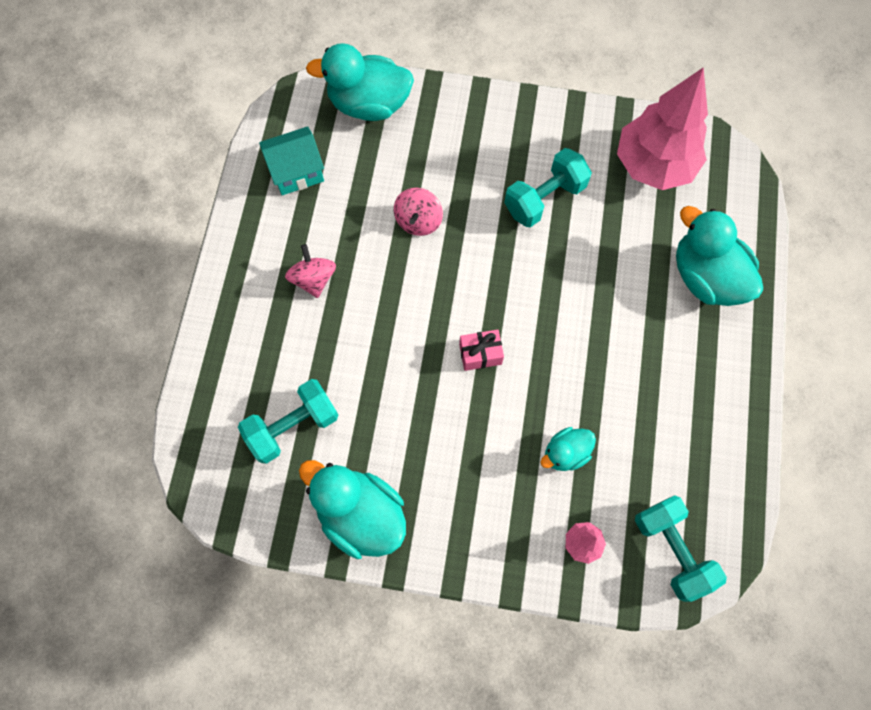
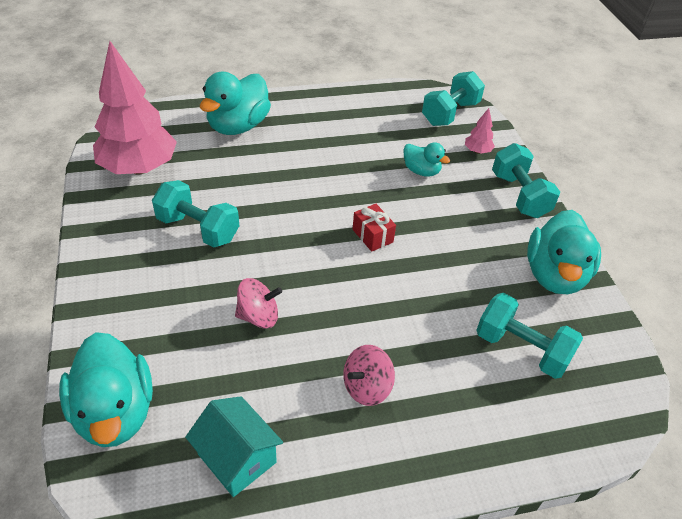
camera: 115 degrees left, 25 degrees down
pink gift [459,330,504,371] -> red gift [353,204,396,252]
none -> turquoise dumbbell [492,143,560,218]

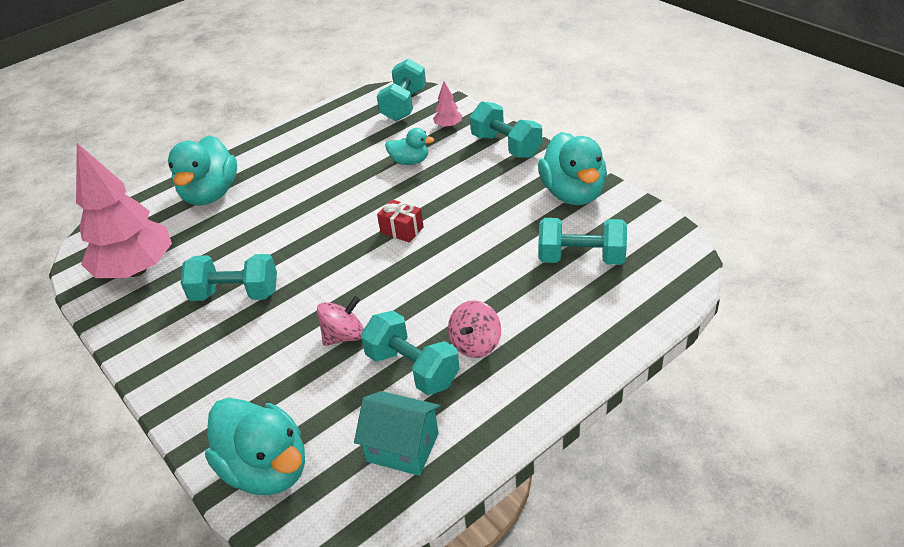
camera: 20 degrees left, 5 degrees down
none -> turquoise dumbbell [361,311,460,395]

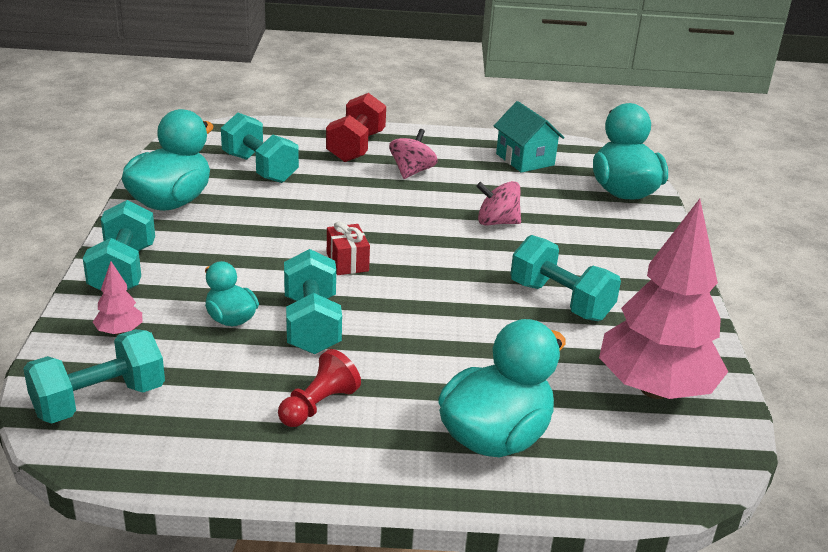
camera: 145 degrees left, 10 degrees down
turquoise dumbbell [361,311,460,395] -> turquoise dumbbell moved to [284,249,342,354]
pink spinning top [448,300,501,358] -> pink spinning top turned 45 degrees counterclockwise [389,129,438,179]
none -> red pawn [278,349,361,427]
none -> red dumbbell [326,93,386,162]

